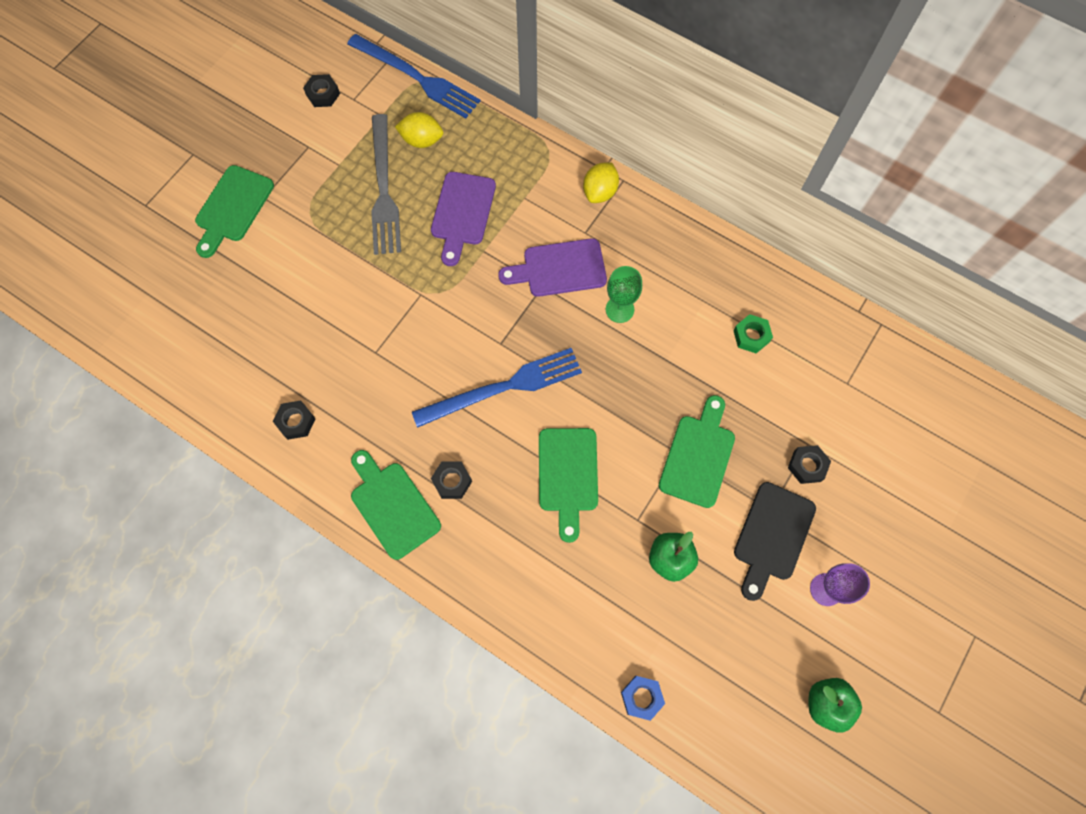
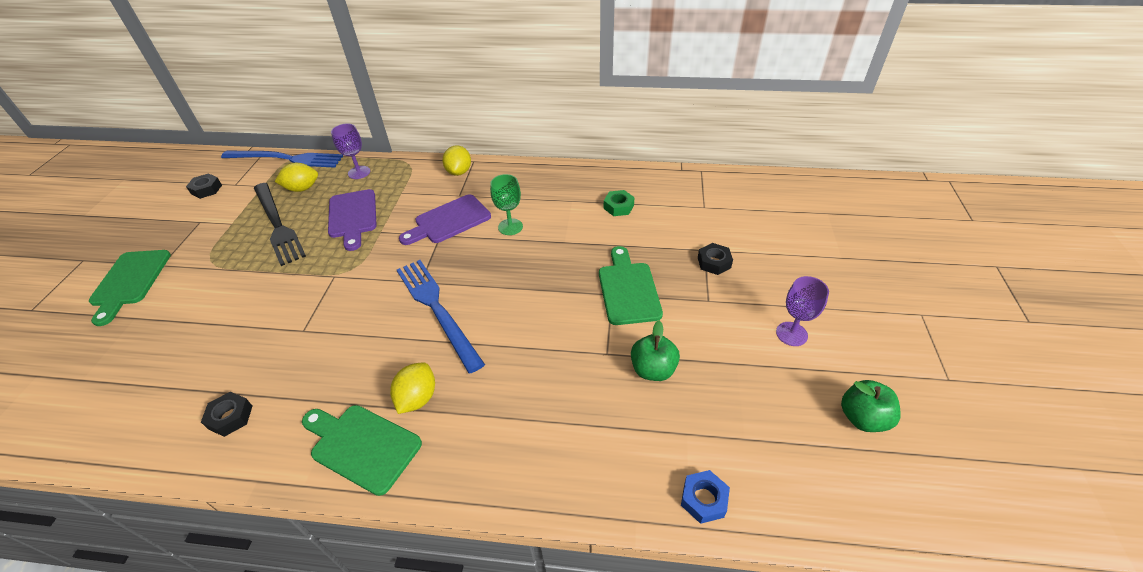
camera: 25 degrees left, 25 degrees down
grey fork [371,114,401,255] -> black fork [254,183,306,266]
blue fork [412,348,582,428] -> blue fork turned 75 degrees counterclockwise [397,260,485,373]
black nut [431,462,472,499] -> yellow lemon [390,362,435,414]
green cutting board [539,428,598,543] -> none
black cutting board [734,482,816,601] -> none
none -> purple goblet [331,124,370,179]

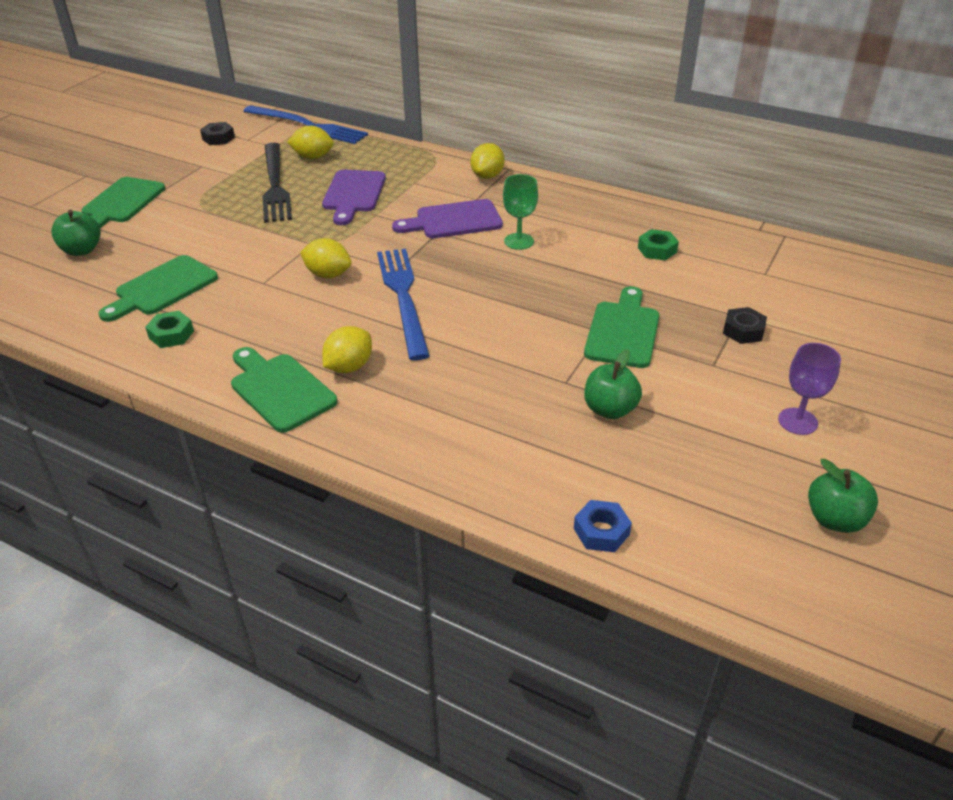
camera: 20 degrees right, 5 degrees down
black nut [201,392,252,437] -> green nut [145,311,194,348]
purple goblet [331,124,370,179] -> none
none -> green apple [51,209,101,256]
none -> green cutting board [99,255,218,322]
none -> yellow lemon [300,238,352,278]

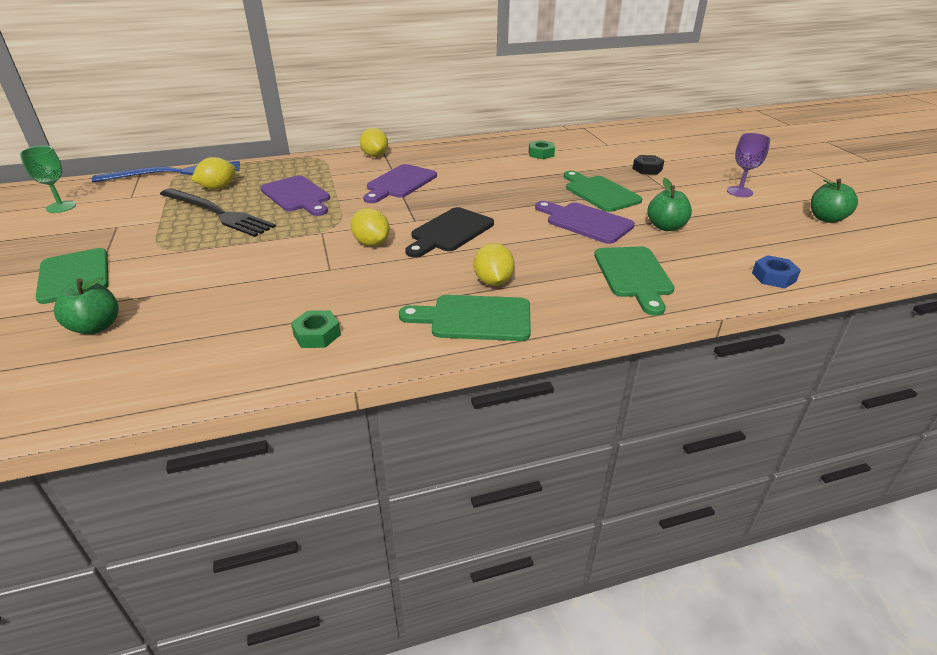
camera: 45 degrees left, 5 degrees down
green cutting board [99,255,218,322] -> green cutting board moved to [594,246,675,316]
black nut [200,122,235,145] -> none
yellow lemon [300,238,352,278] -> yellow lemon turned 75 degrees clockwise [351,208,390,246]
blue fork [377,249,430,361] -> black cutting board [405,207,494,258]
green goblet [503,174,538,250] -> green goblet moved to [20,146,76,213]
none -> purple cutting board [535,201,635,244]

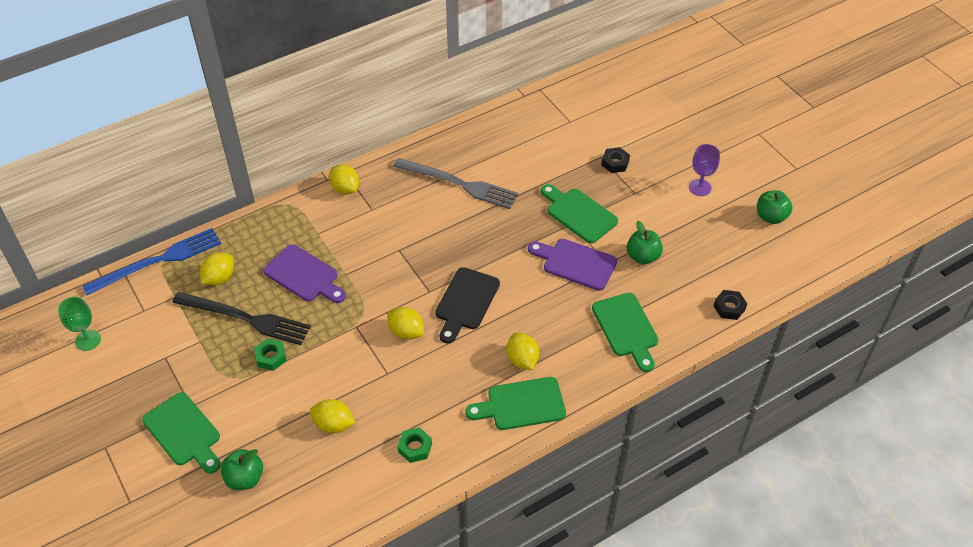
camera: 15 degrees left, 15 degrees up
purple cutting board [363,164,437,203] -> none
green nut [529,140,555,159] -> green nut moved to [254,338,287,371]
blue nut [752,255,801,288] -> black nut [714,290,747,320]
none -> yellow lemon [310,399,355,433]
none -> grey fork [393,158,518,209]

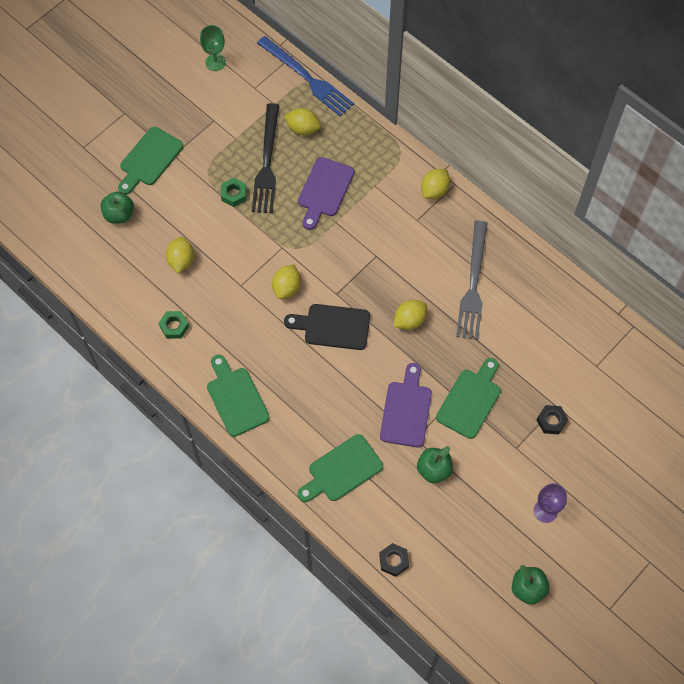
camera: 75 degrees right, 15 degrees up
yellow lemon [506,333,539,370] -> yellow lemon moved to [394,300,427,330]

